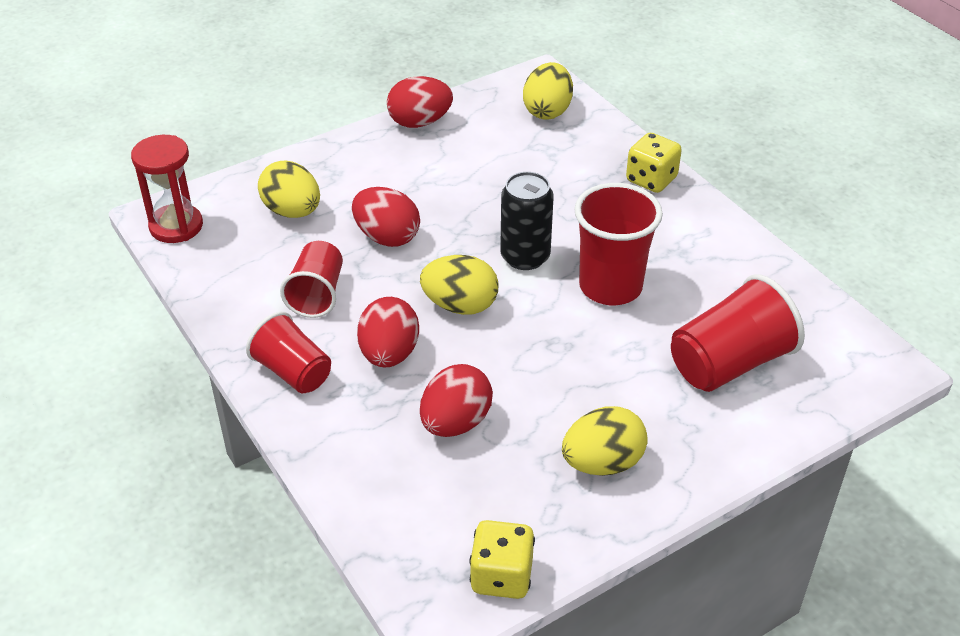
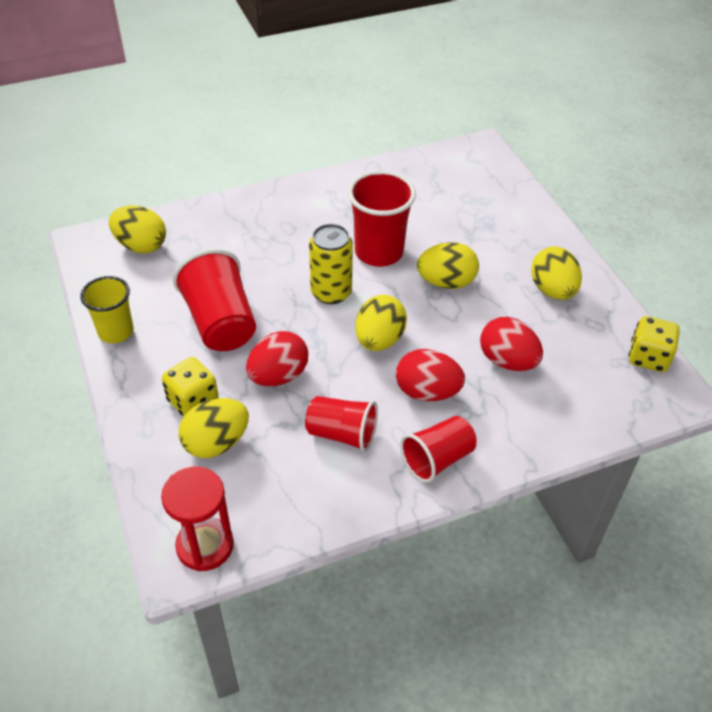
camera: 80 degrees left, 5 degrees up
red egg [387,76,453,128] -> yellow cup [80,276,134,343]
black can [500,172,554,270] -> yellow can [309,224,353,304]
yellow dice [626,133,682,193] -> yellow dice moved to [162,357,219,416]
red cup [671,274,805,392] -> red cup moved to [173,249,256,351]
none -> yellow egg [417,242,479,289]

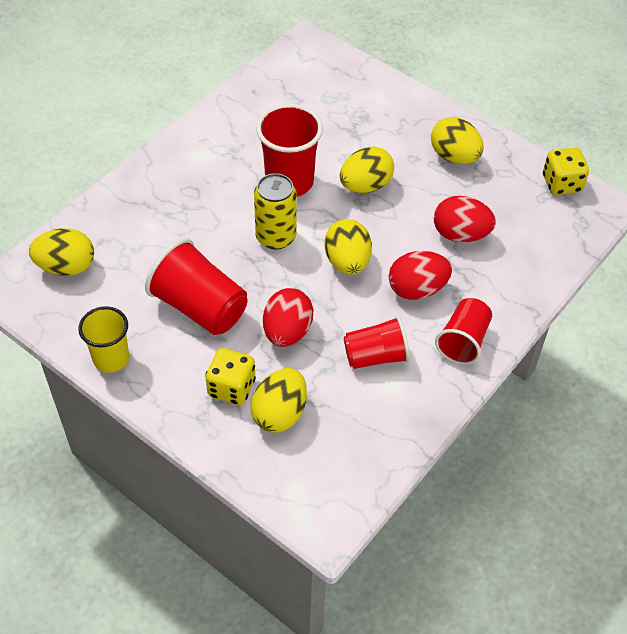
camera: 30 degrees left, 5 degrees up
red hourglass [161,467,234,571] -> none

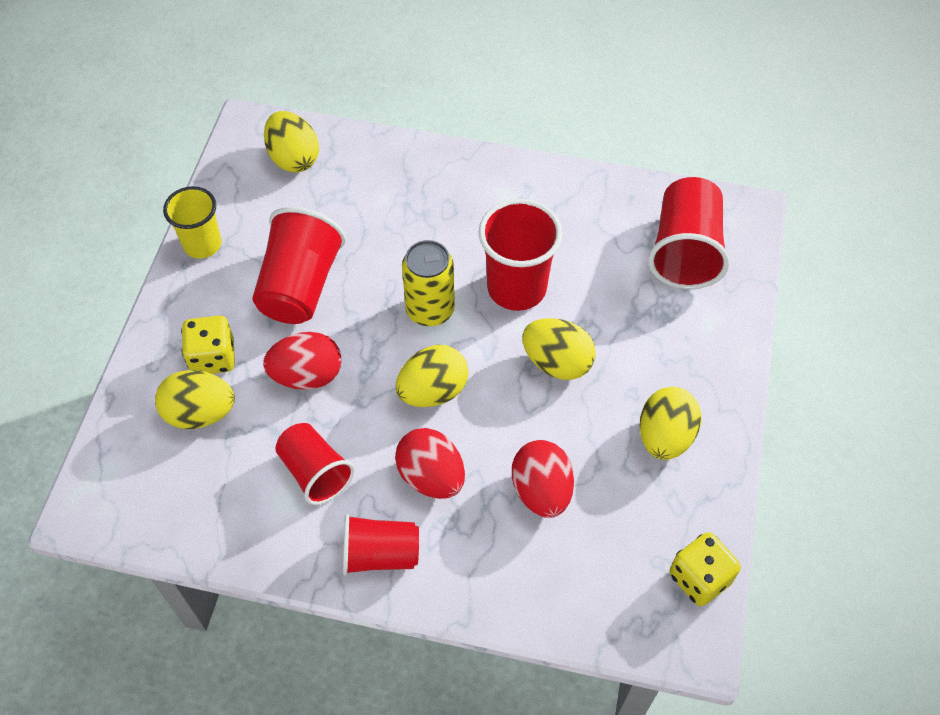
camera: 65 degrees right, 5 degrees up
none -> red cup [648,177,730,289]

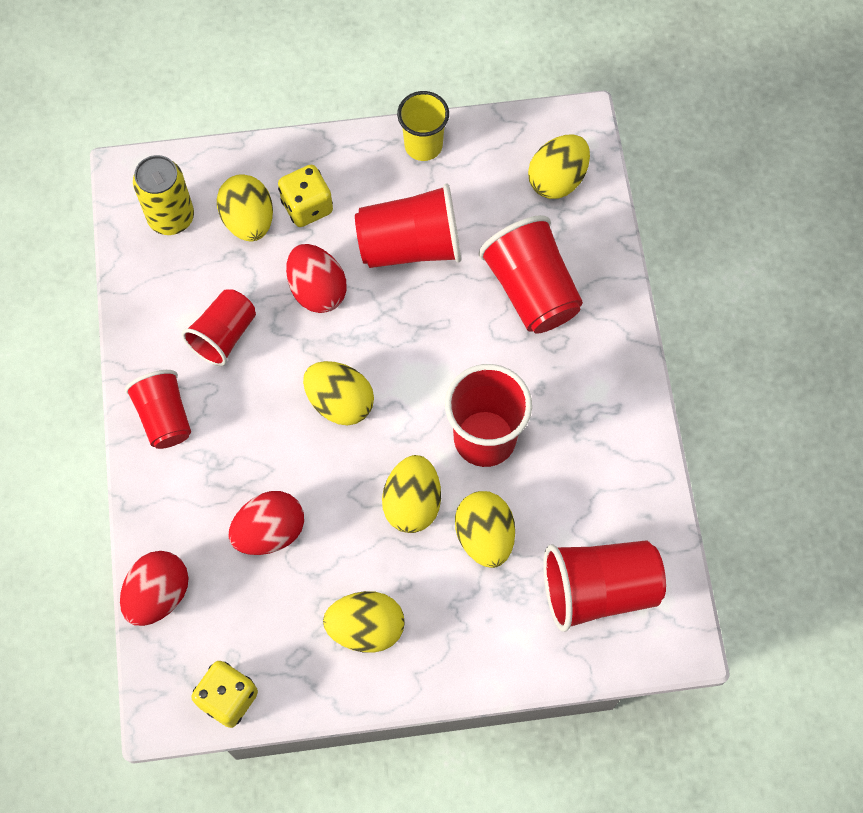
camera: 70 degrees right, 10 degrees up
red egg [395,428,465,499] -> red egg moved to [120,551,189,626]
yellow can [402,240,455,326] -> yellow can moved to [133,155,194,235]
none -> yellow egg [455,491,515,568]
none -> red cup [478,215,583,333]

